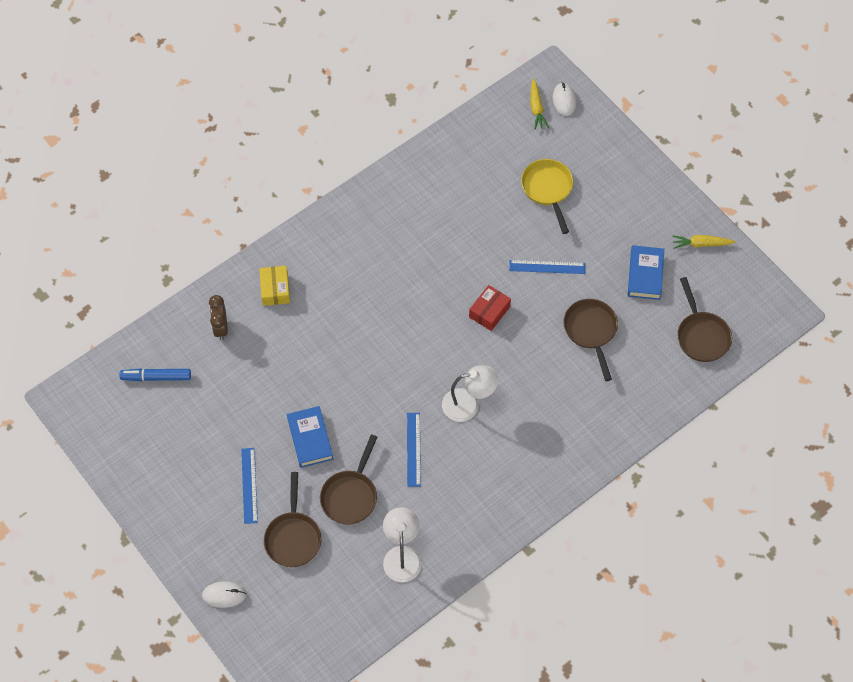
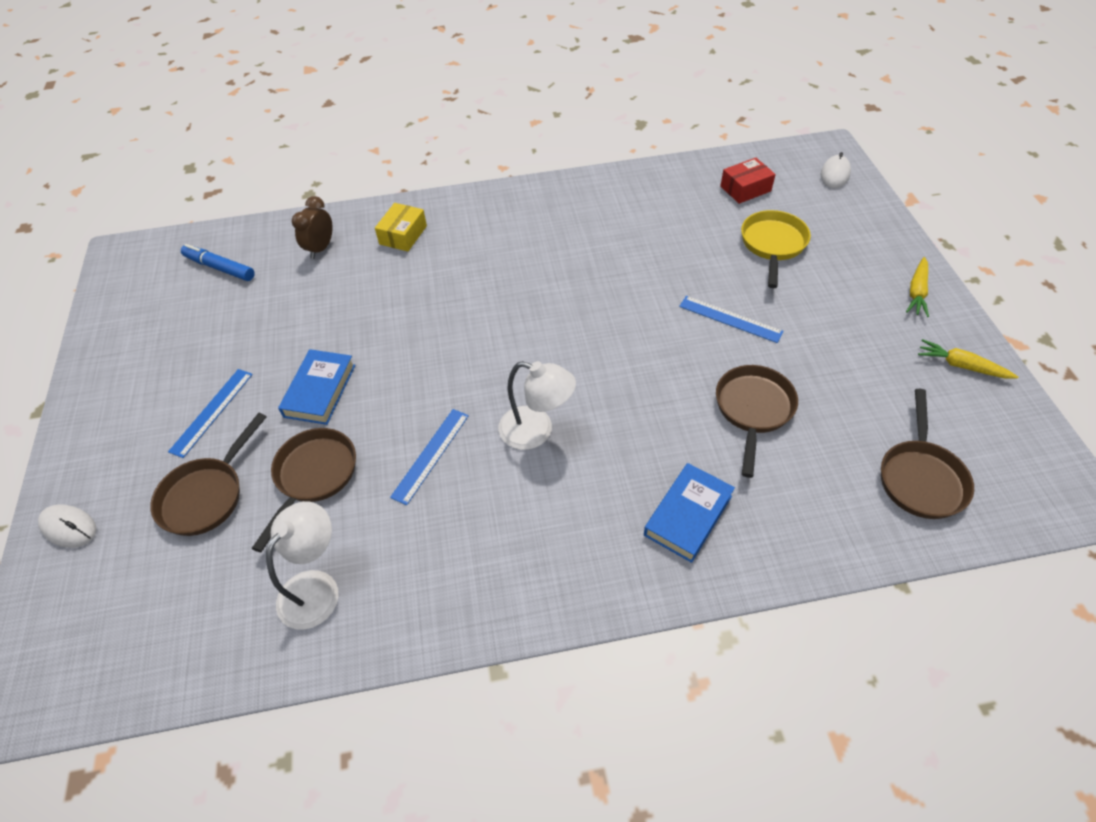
camera: 30 degrees right, 10 degrees down
brown pan [320,434,377,525] -> brown pan turned 150 degrees clockwise [252,428,356,552]
red box [469,285,511,331] -> red box moved to [720,157,776,204]
yellow carrot [531,79,549,129] -> yellow carrot moved to [906,257,929,317]
blue book [628,245,664,300] -> blue book moved to [644,463,735,563]

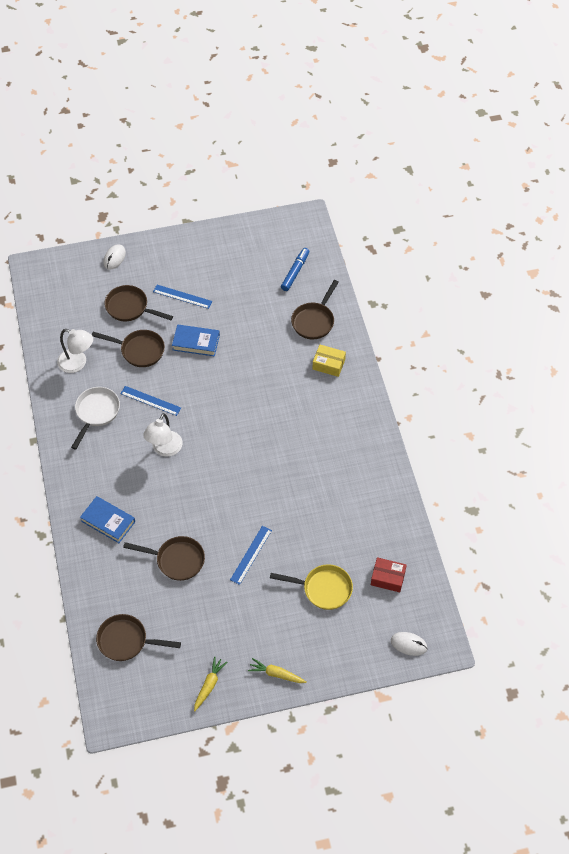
camera: 85 degrees right, 5 degrees up
brown clock [292,196,333,259] -> brown pan [291,280,339,339]
red box [720,157,776,204] -> red box turned 45 degrees counterclockwise [371,557,407,592]
none -> white pan [71,387,120,450]

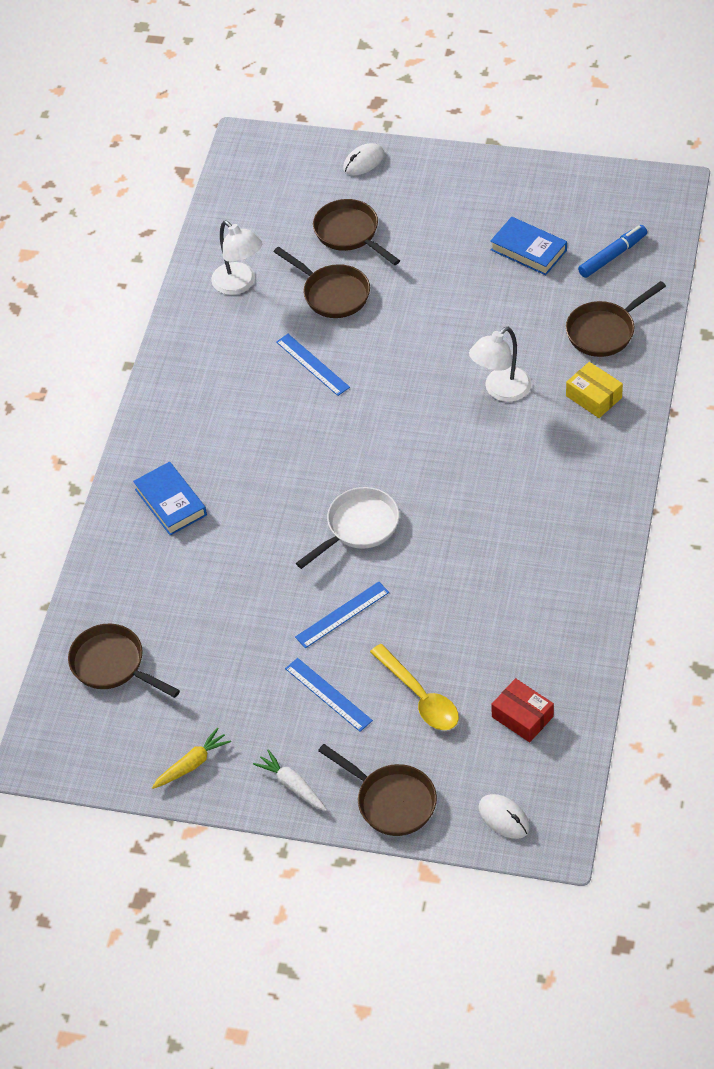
camera: 30 degrees right, 5 degrees down
white pan [71,387,120,450] -> white pan moved to [296,487,399,569]
brown pan [123,536,205,581] -> brown pan moved to [318,744,437,836]
white lamp [143,413,183,457] -> white lamp moved to [469,327,532,402]
blue ruler [153,285,212,309] -> blue ruler moved to [285,658,373,732]
blue book [172,325,220,356] -> blue book moved to [490,217,567,275]
yellow carrot [248,658,307,683] -> white carrot [253,749,327,811]
yellow pan [270,564,353,610] -> yellow spoon [370,644,459,730]

